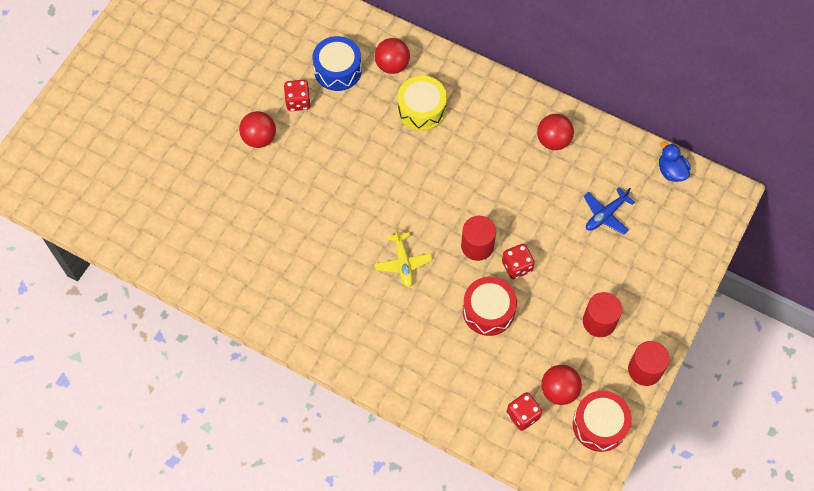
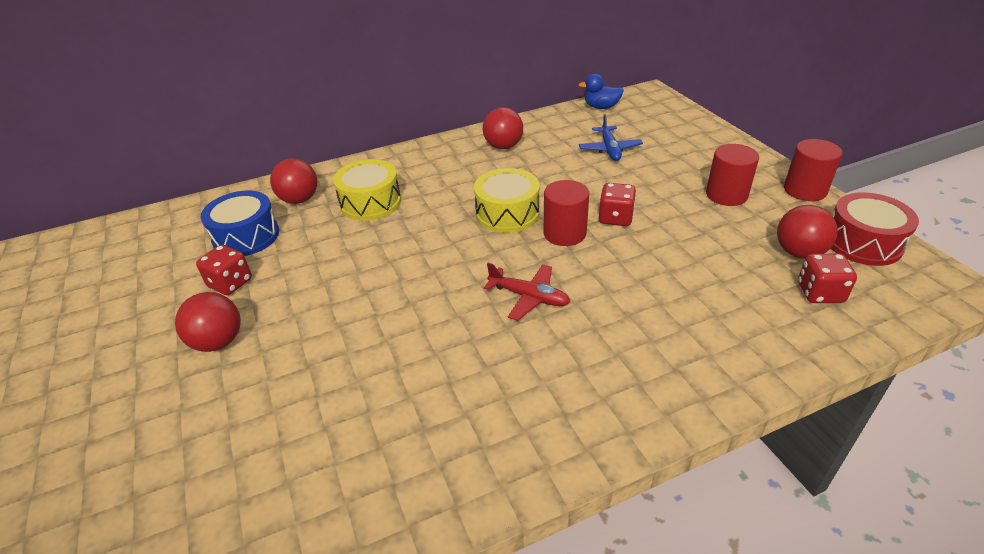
camera: 50 degrees left, 25 degrees down
yellow plane [375,227,433,287] -> red plane [484,263,570,321]
red drum [463,277,517,336] -> none
none -> yellow drum [474,168,540,233]

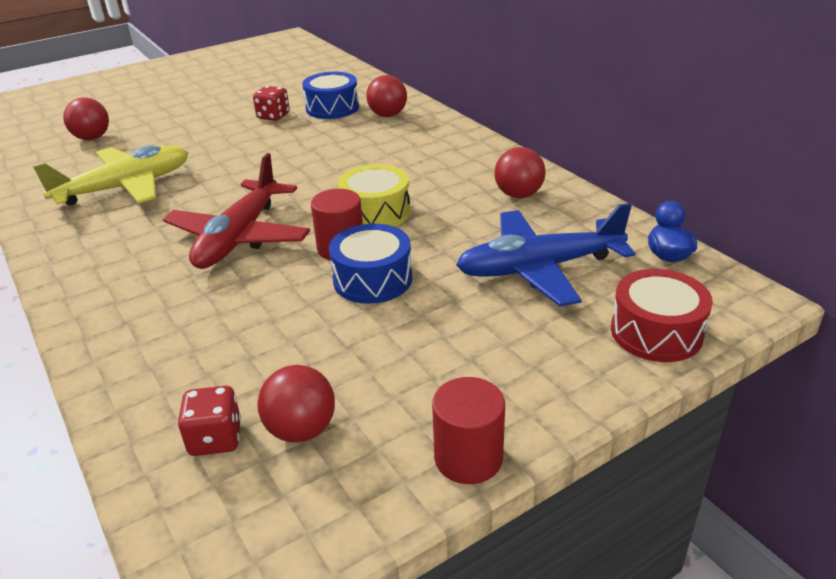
camera: 80 degrees right, 5 degrees down
red ball [175,292,241,352] -> red ball moved to [63,97,109,140]
yellow drum [333,159,401,221] -> none
red plane [484,263,570,321] -> red plane [162,153,310,269], size x1.90
blue plane [579,114,643,161] -> blue plane [456,203,635,306], size x1.90
red dice [599,183,636,226] -> blue drum [329,224,412,304]
red cylinder [706,144,759,206] -> none
red drum [831,192,919,266] -> red drum moved to [611,269,713,362]
none -> yellow plane [33,145,189,206]

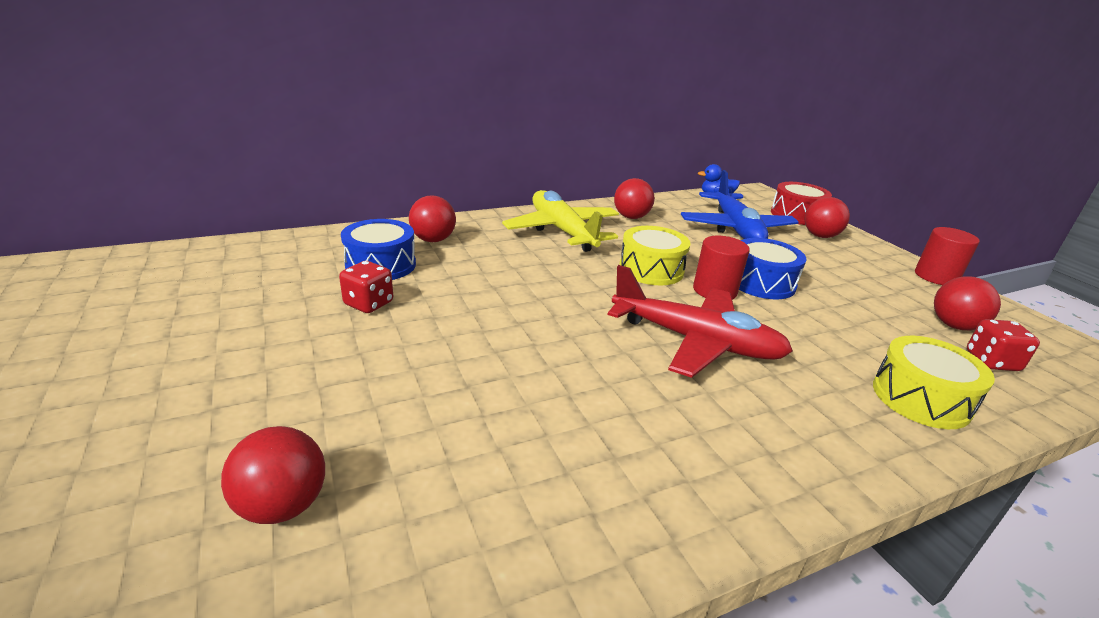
camera: 85 degrees left, 5 degrees down
yellow plane [33,145,189,206] -> yellow plane moved to [502,190,619,252]
none -> red ball [805,197,850,238]
none -> yellow drum [873,336,995,429]

